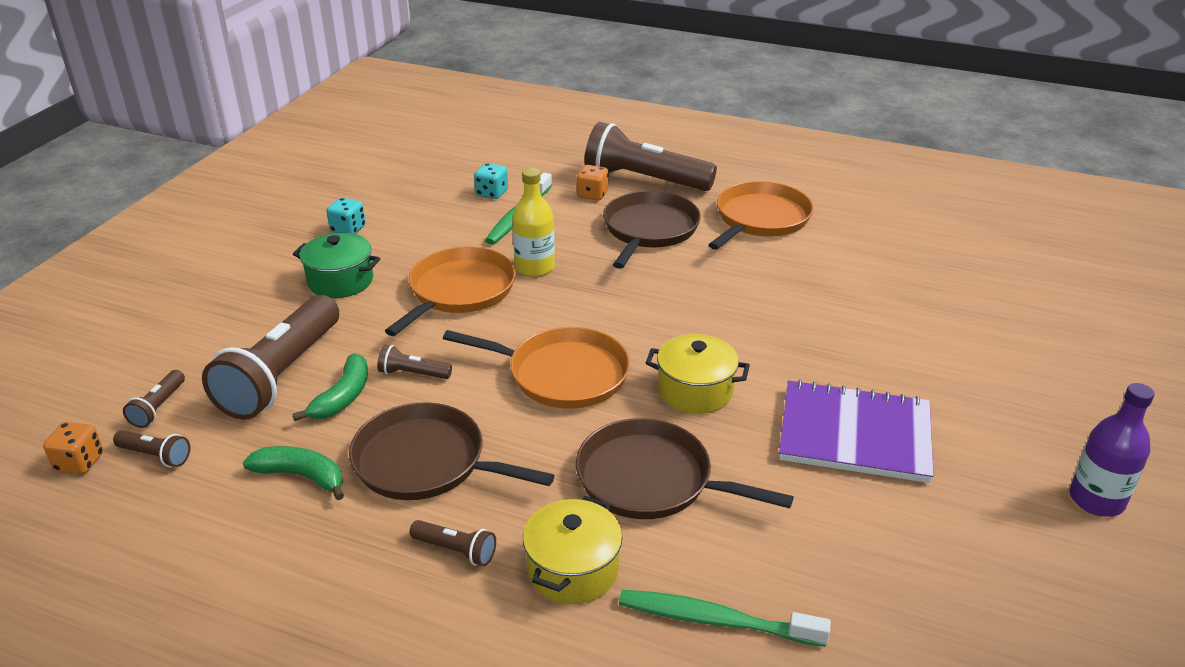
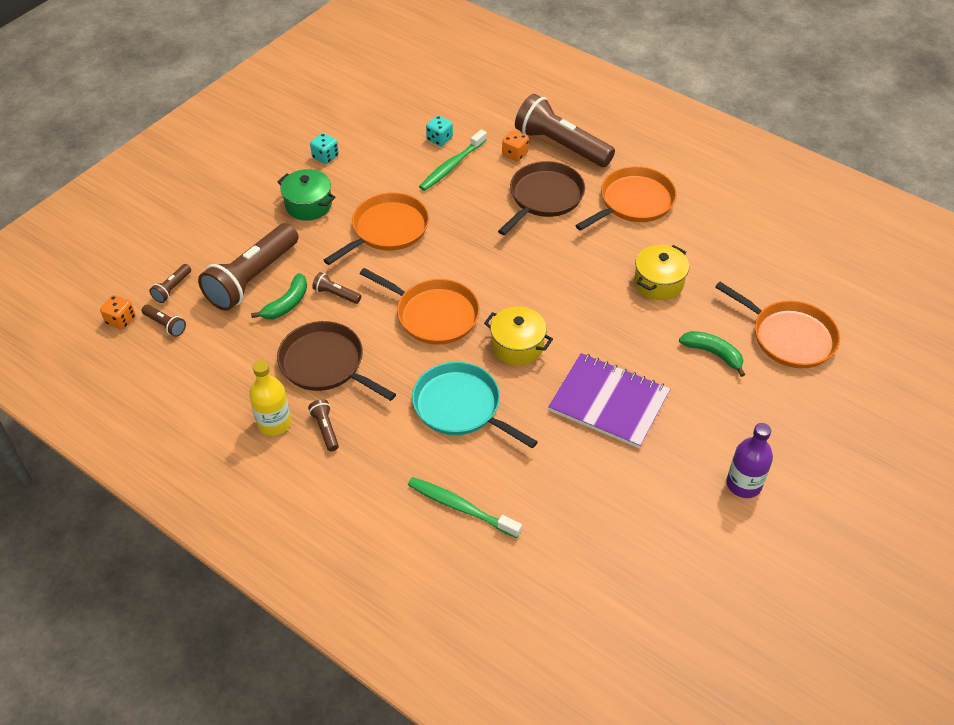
camera: 15 degrees right, 15 degrees up
green banana [242,446,344,500] -> green banana moved to [679,331,745,377]
brown flashlight [410,520,496,566] -> brown flashlight turned 150 degrees counterclockwise [308,399,339,451]
yellow bottle [512,168,555,277] -> yellow bottle moved to [249,360,291,436]
yellow pot [523,496,623,604] -> yellow pot moved to [634,245,689,300]
brown pan [576,418,794,519] -> turquoise pan [412,362,538,448]
none -> orange pan [715,282,840,368]

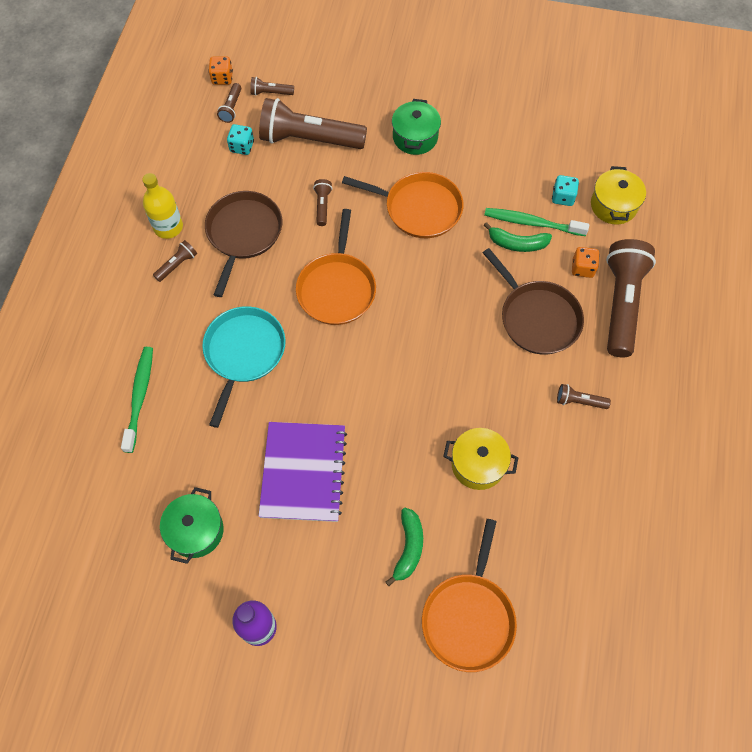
camera: 65 degrees right, 15 degrees up
green banana [251,273,307,319] -> green banana moved to [484,222,552,252]
turquoise dice [310,133,339,164] -> turquoise dice moved to [227,124,254,155]
yellow pot [484,307,553,365] -> yellow pot moved to [591,166,646,224]
brown pan [498,161,585,235] -> brown pan turned 45 degrees clockwise [483,248,584,355]
orange pan [575,166,677,231] -> brown flashlight [557,384,611,409]
none -> green pot [160,487,223,564]

